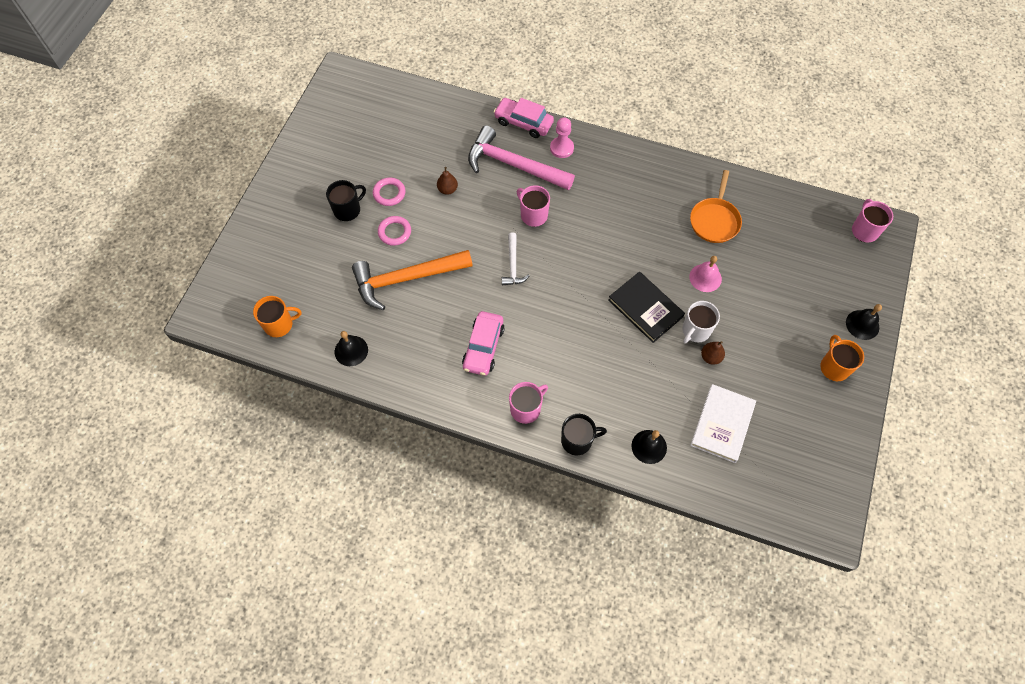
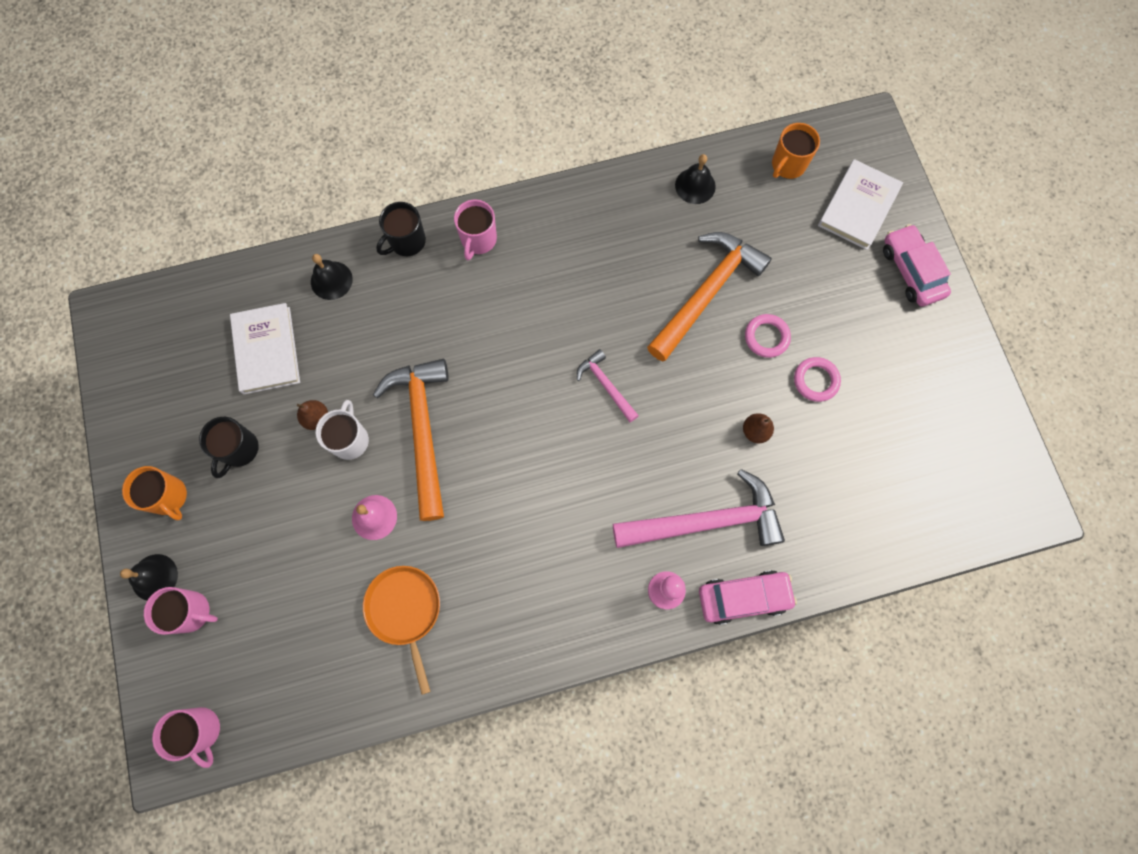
camera: 145 degrees right, 10 degrees up
black mug [326,180,366,221] -> black mug moved to [199,417,259,478]
pink car [462,311,504,376] -> pink car moved to [883,224,951,307]
white hammer [502,232,529,285] -> pink hammer [577,349,639,422]
pink mug [517,185,550,227] -> pink mug moved to [144,587,218,635]
black book [608,271,685,343] -> orange hammer [373,359,449,521]
none -> white book [818,159,903,250]

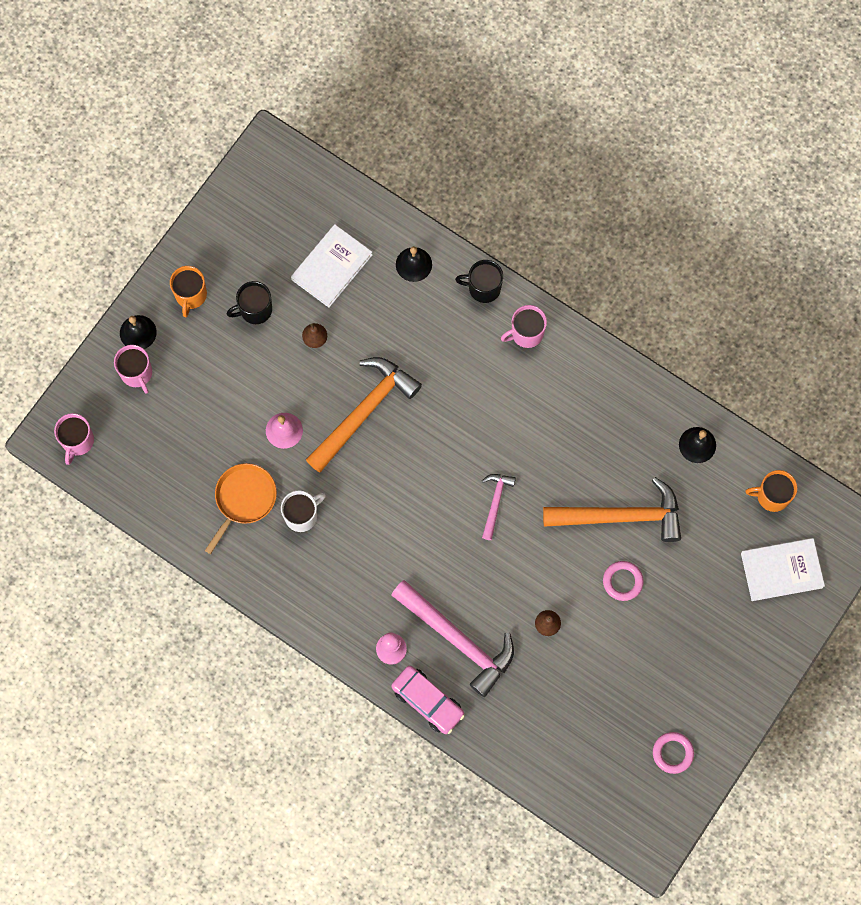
camera: 50 degrees right, 0 degrees up
white mug [316,400,369,460] -> white mug moved to [281,490,326,532]
pink ring [794,357,841,402] -> pink ring moved to [653,732,694,774]
pink car [883,224,951,307] -> none

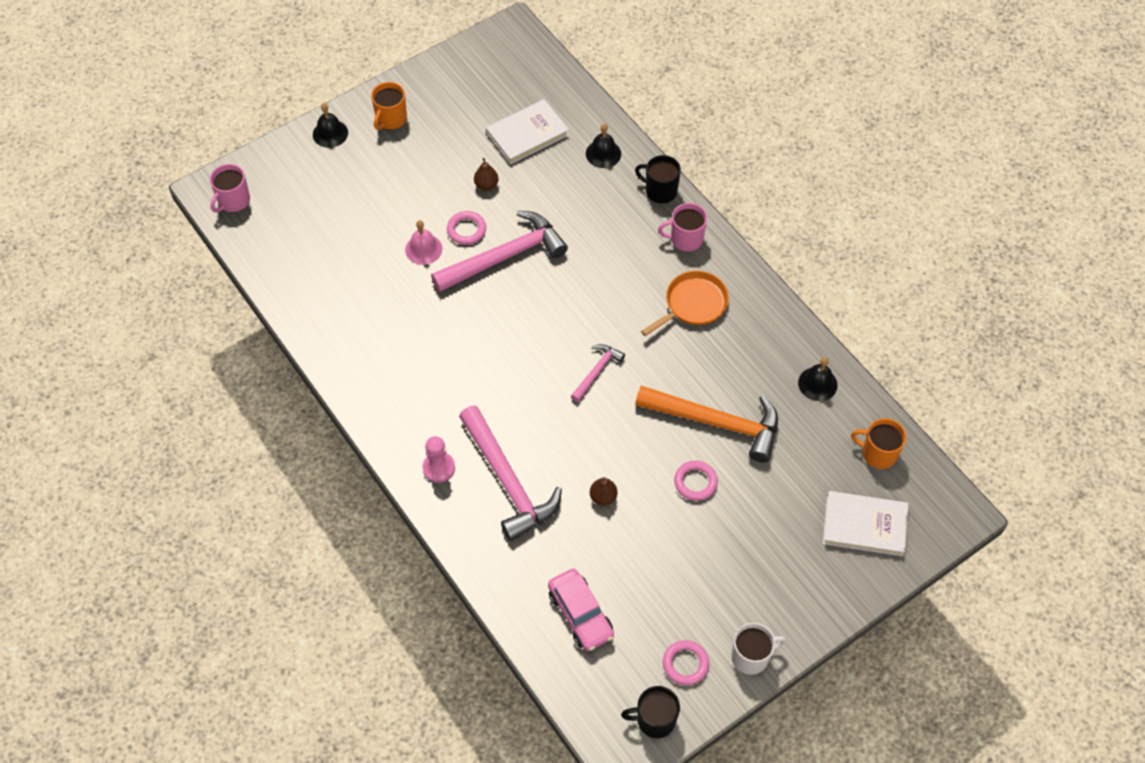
camera: 20 degrees right, 15 degrees down
pink mug [114,345,152,394] -> none
orange pan [205,463,277,554] -> orange pan moved to [641,271,729,336]
black mug [227,281,272,324] -> black mug moved to [621,686,680,738]
white mug [281,490,326,532] -> white mug moved to [731,623,786,675]
orange hammer [306,357,422,473] -> pink hammer [431,211,568,292]
pink car [391,666,465,734] -> pink car moved to [548,568,614,651]
none -> pink ring [447,211,486,245]

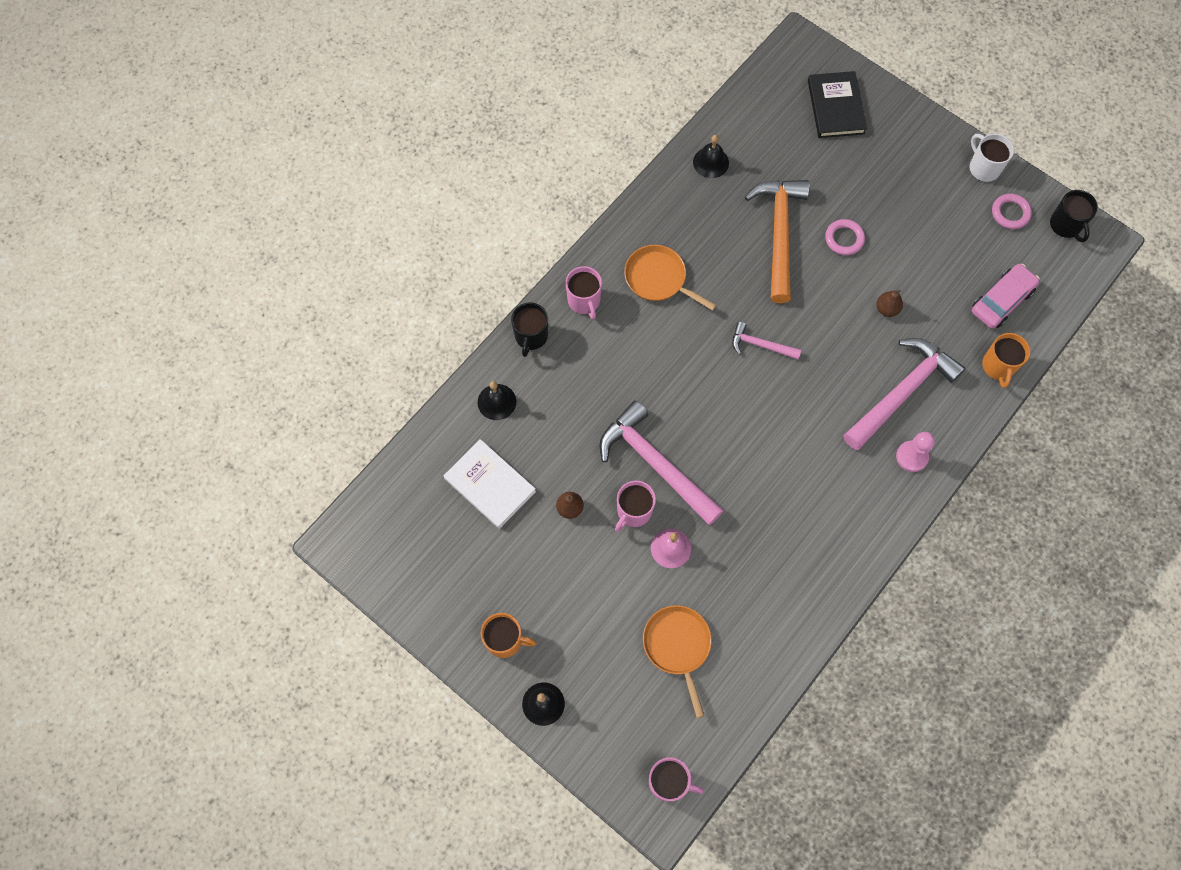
camera: 105 degrees left, 10 degrees up
pink ring [447,211,486,245] -> pink mug [615,481,656,532]
white book [823,491,908,556] -> black book [808,71,867,138]
orange mug [851,418,907,469] -> orange mug moved to [982,333,1030,388]
none -> orange pan [643,605,712,718]

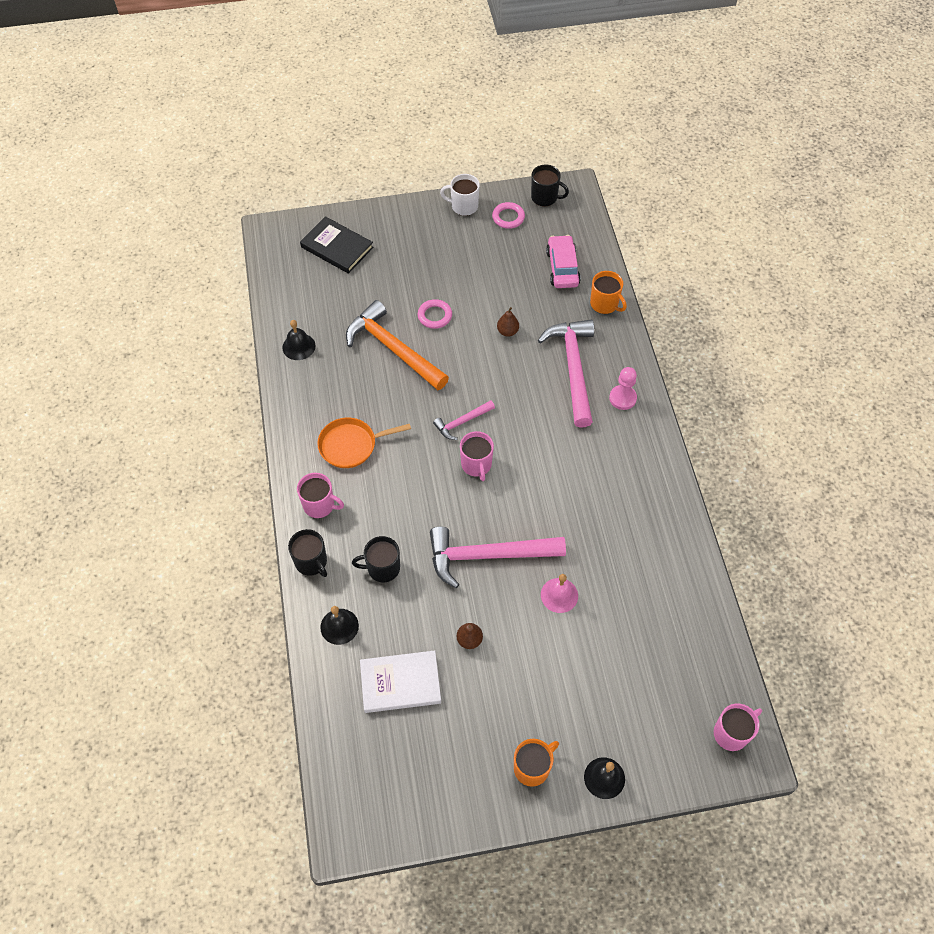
camera: 50 degrees left, 10 degrees down
pink mug [615,481,656,532] -> pink mug moved to [460,431,494,481]
orange pan [643,605,712,718] -> none
none -> black mug [352,536,400,582]

